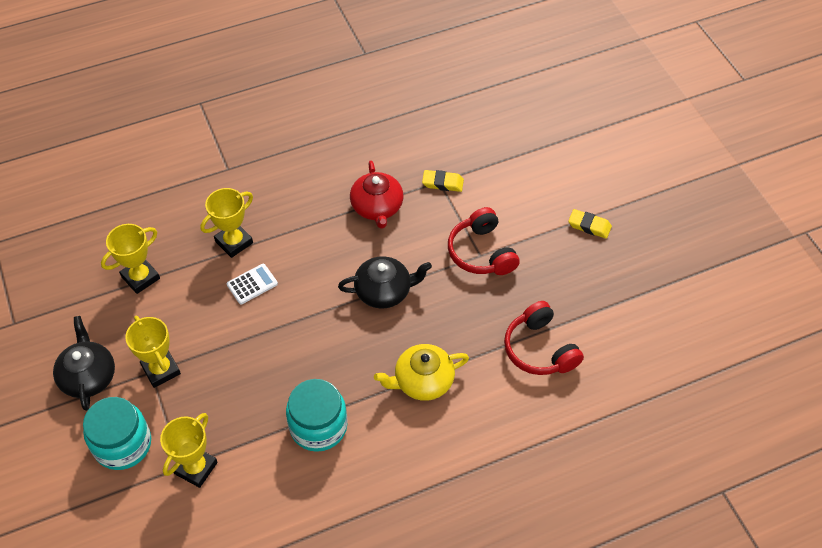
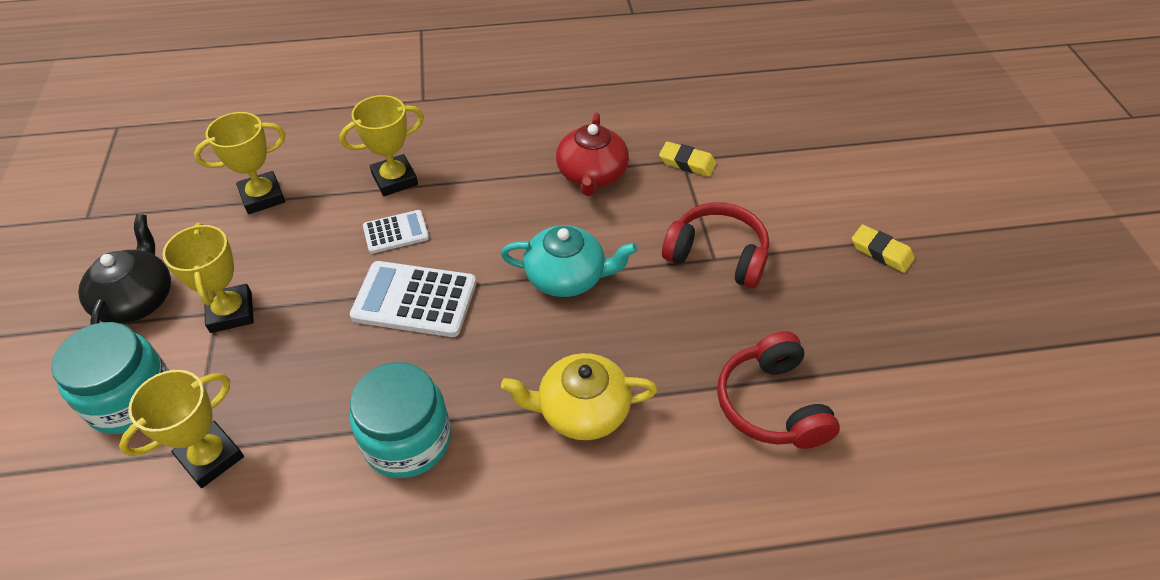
camera: 15 degrees right, 5 degrees down
black teapot [338,256,432,309] -> turquoise teapot [501,225,637,297]
red headphones [448,207,520,275] -> red headphones turned 120 degrees clockwise [662,202,769,288]
none -> white calculator [350,261,476,337]

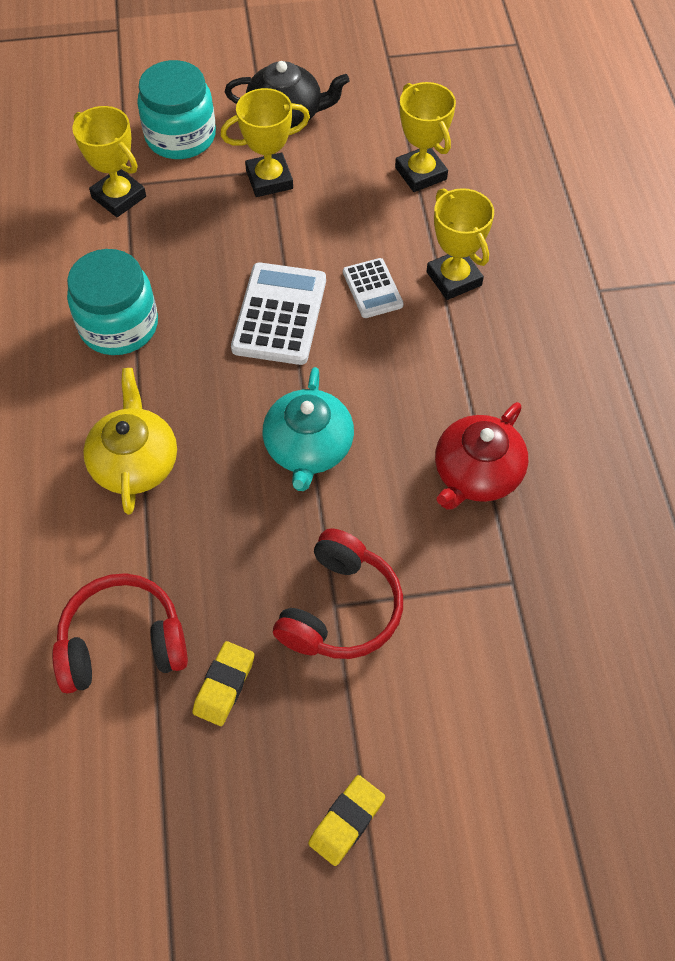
camera: 90 degrees right, 10 degrees up
red teapot [556,113,629,196] -> red teapot turned 60 degrees counterclockwise [435,402,528,510]
yellow eraser [659,141,717,177] -> yellow eraser moved to [193,641,254,726]

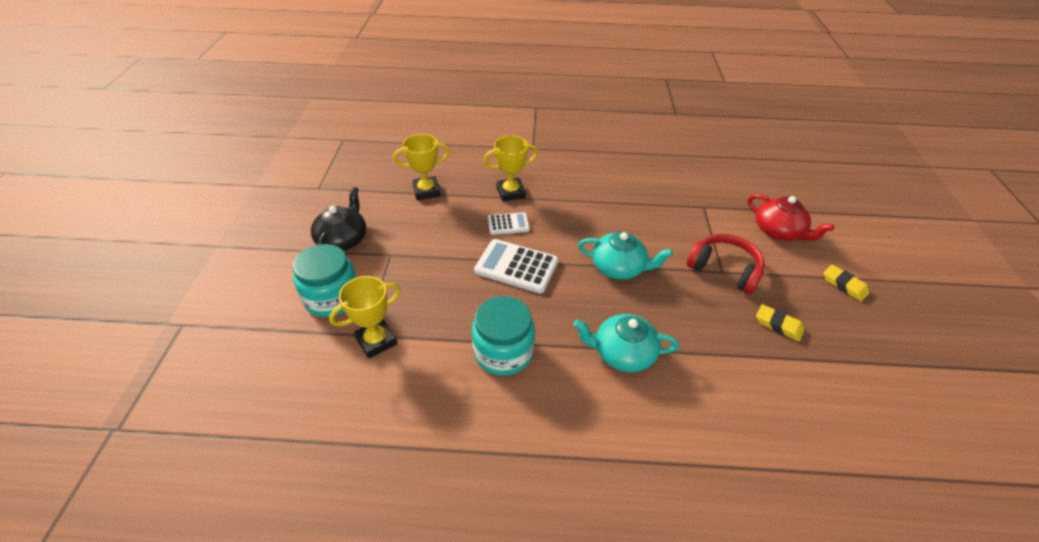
camera: 80 degrees left, 15 degrees down
red headphones [52,573,188,694] -> none
yellow teapot [83,368,177,515] -> turquoise teapot [573,314,679,372]
yellow trophy [220,88,310,197] -> none
red teapot [435,402,528,510] -> red teapot moved to [748,194,834,241]

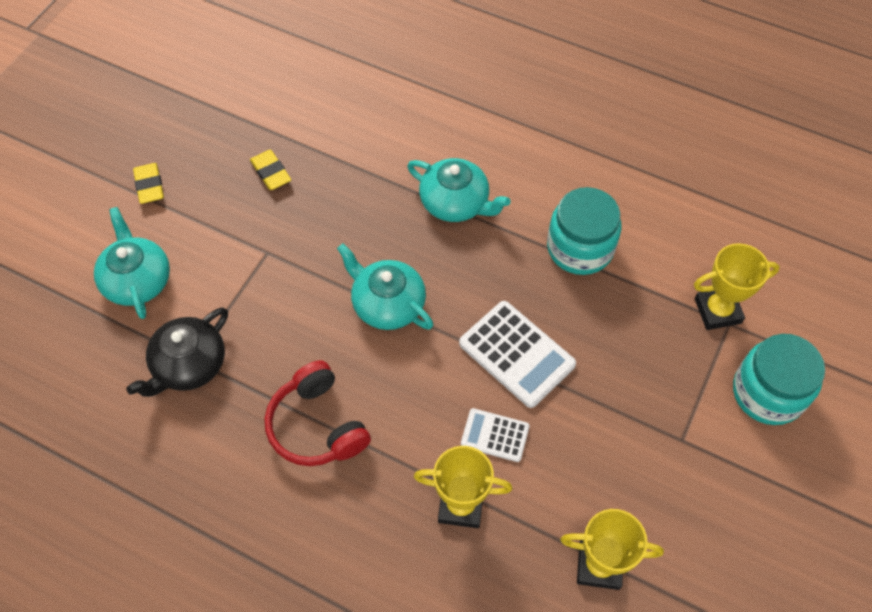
camera: 155 degrees left, 15 degrees up
black teapot [311,187,366,251] -> black teapot moved to [126,307,228,397]
red headphones [687,234,765,294] -> red headphones moved to [265,360,371,466]
red teapot [748,194,834,241] -> turquoise teapot [94,207,170,319]

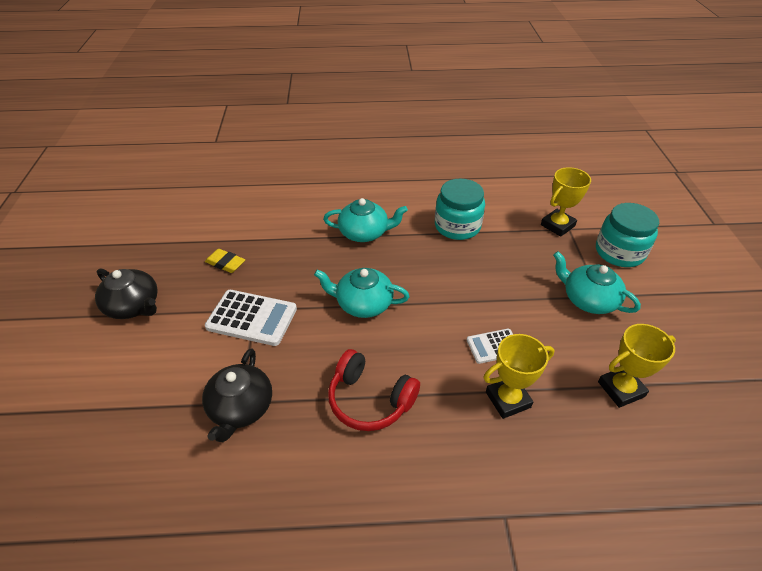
camera: 30 degrees left, 15 degrees down
turquoise teapot [94,207,170,319] -> turquoise teapot moved to [553,251,641,314]
yellow eraser [133,163,164,204] -> black teapot [95,268,158,319]
white calculator [459,301,576,408] -> white calculator moved to [205,290,297,346]

